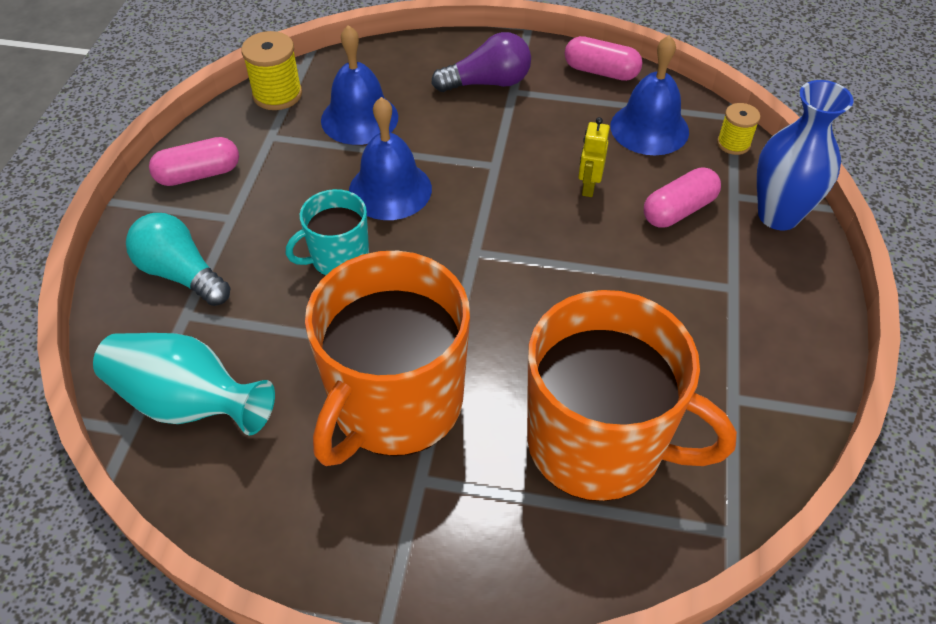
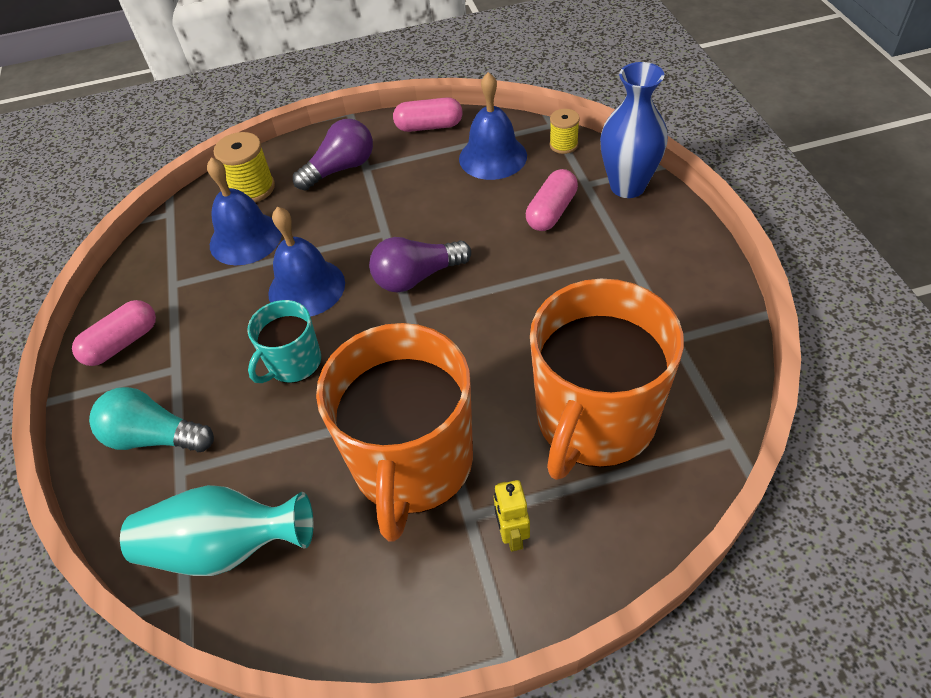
camera: 20 degrees left, 0 degrees up
yellow spool [241,31,302,110] -> yellow spool moved to [214,132,275,202]
orange mug [527,290,737,501] -> orange mug turned 120 degrees clockwise [530,279,684,480]
yellow robot [578,117,610,197] -> yellow robot moved to [494,480,530,552]
none -> purple light bulb [369,237,471,292]

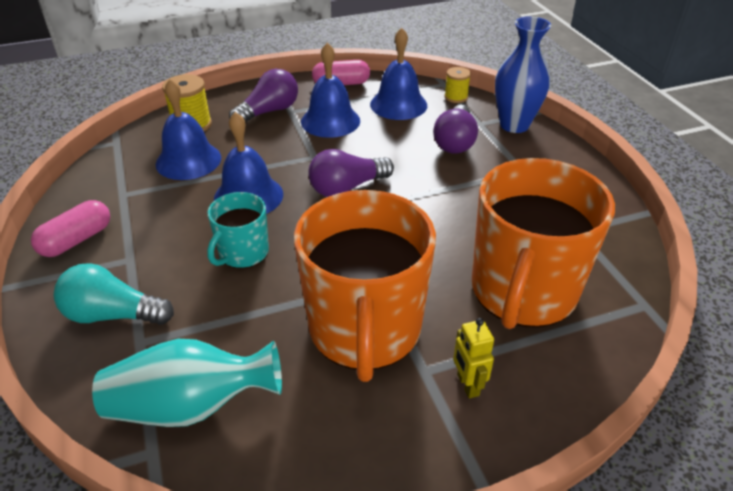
camera: 10 degrees left, 10 degrees down
pink capsule [526,169,578,231] -> purple light bulb [433,104,478,154]
none -> blue bell [301,43,360,138]

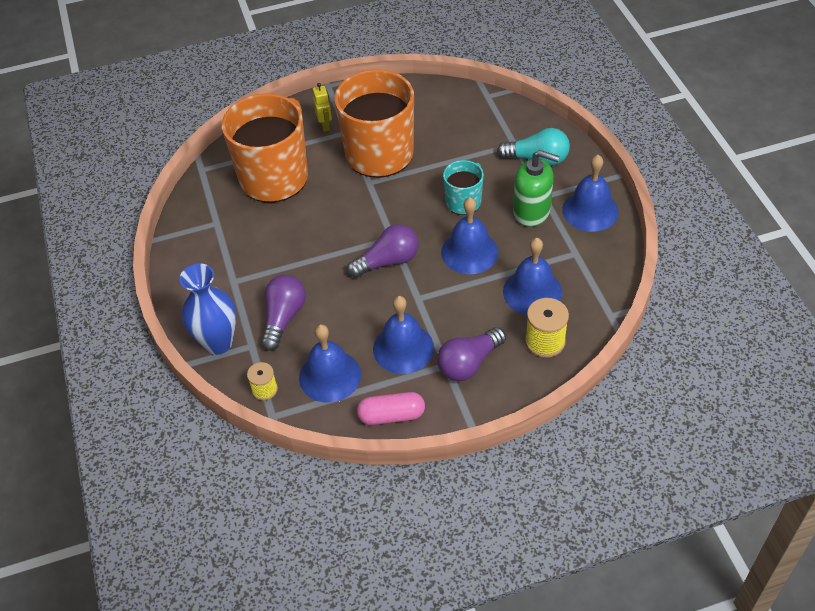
camera: 175 degrees left, 10 degrees up
pink capsule [31,200,110,257] -> blue bell [562,155,619,232]
turquoise vase [92,339,282,427] -> none
none -> green soap dispenser [513,150,560,227]

